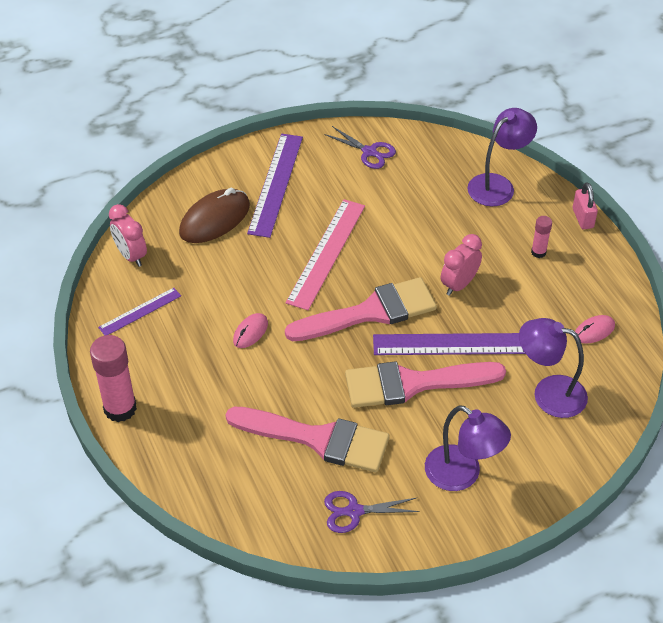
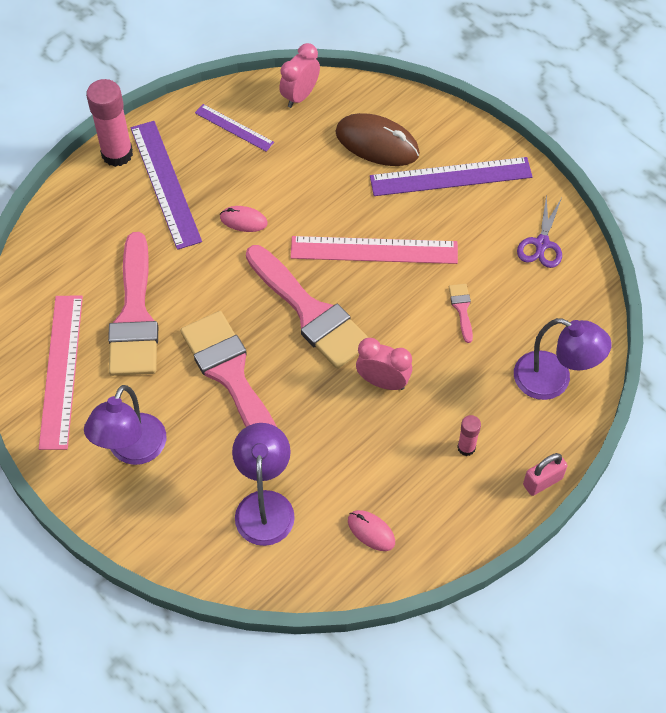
camera: 70 degrees right, 10 degrees up
purple scissors [324,491,420,533] -> pink ruler [39,296,83,450]
purple ruler [373,333,525,355] -> purple ruler moved to [130,121,202,250]
none -> pink brush [449,284,473,343]

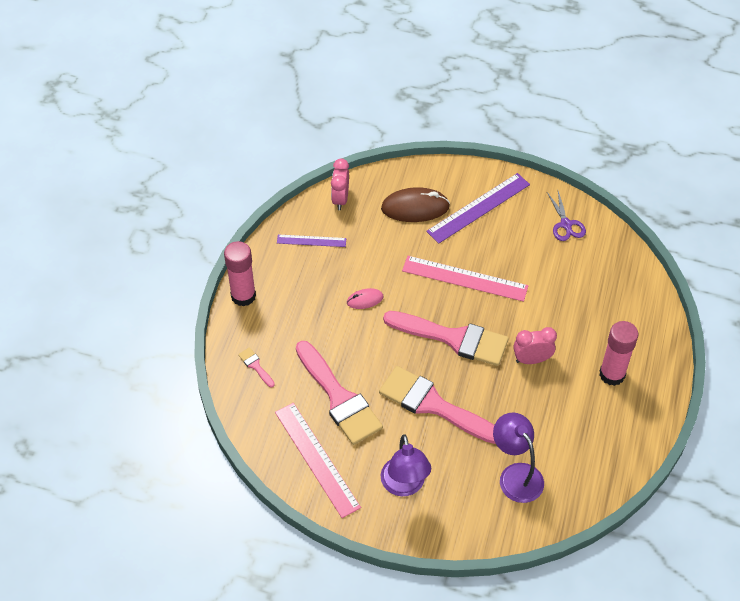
camera: 30 degrees left, 5 degrees down
purple ruler [130,121,202,250] -> none
pink ruler [291,236,458,264] -> pink ruler turned 45 degrees clockwise [402,256,528,302]
pink mouse [348,510,395,551] -> none
pink brush [449,284,473,343] -> pink brush moved to [238,347,275,387]
pink glue stick [457,415,481,456] -> pink glue stick [599,321,638,386], size x1.96
purple lamp [514,318,612,400] -> none
pink padlock [523,453,568,496] -> none

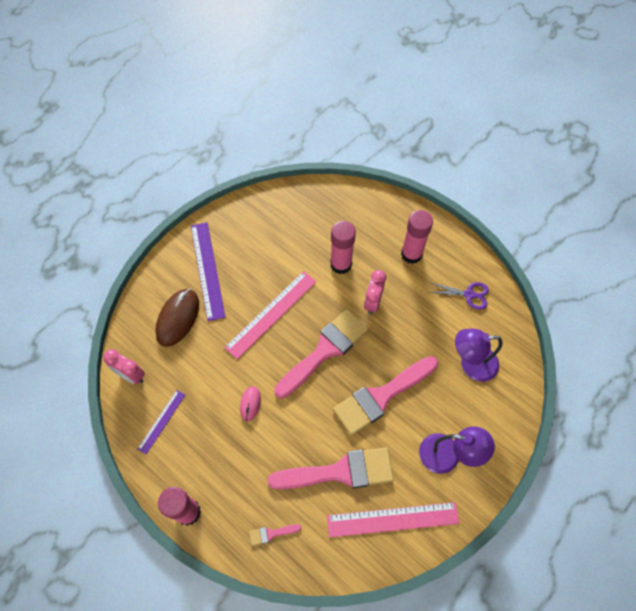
camera: 65 degrees left, 10 degrees up
purple scissors [547,191,586,241] -> purple scissors moved to [429,282,489,310]
none -> pink glue stick [330,221,356,274]

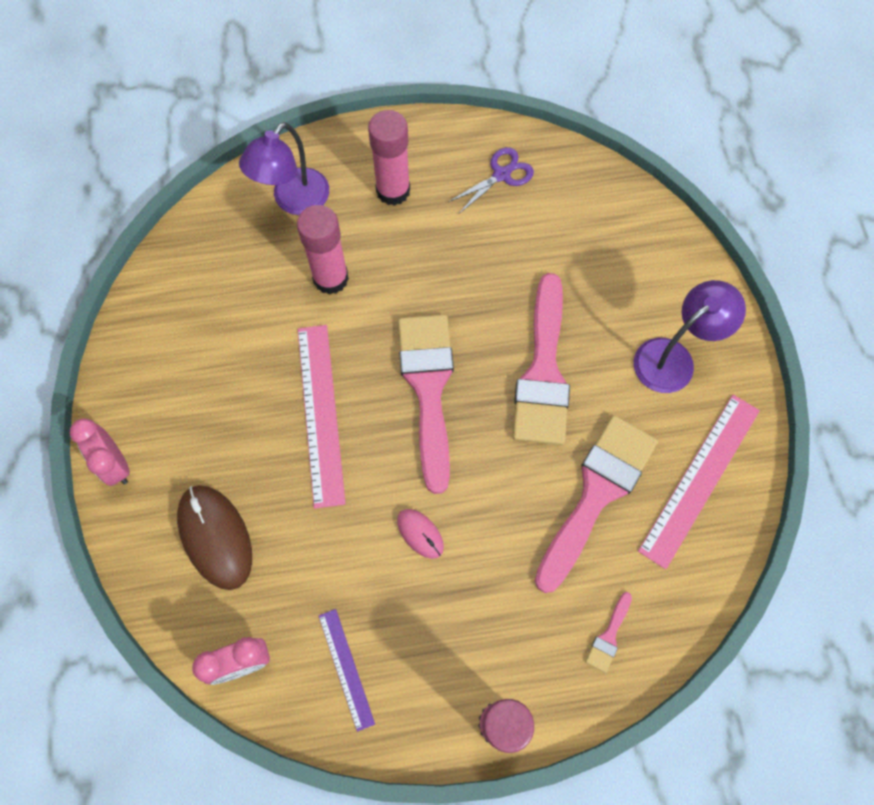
camera: 50 degrees left, 5 degrees up
purple ruler [191,222,226,321] -> none
pink clock [364,270,386,315] -> pink clock moved to [70,418,130,486]
purple lamp [455,329,503,382] -> purple lamp moved to [239,122,329,215]

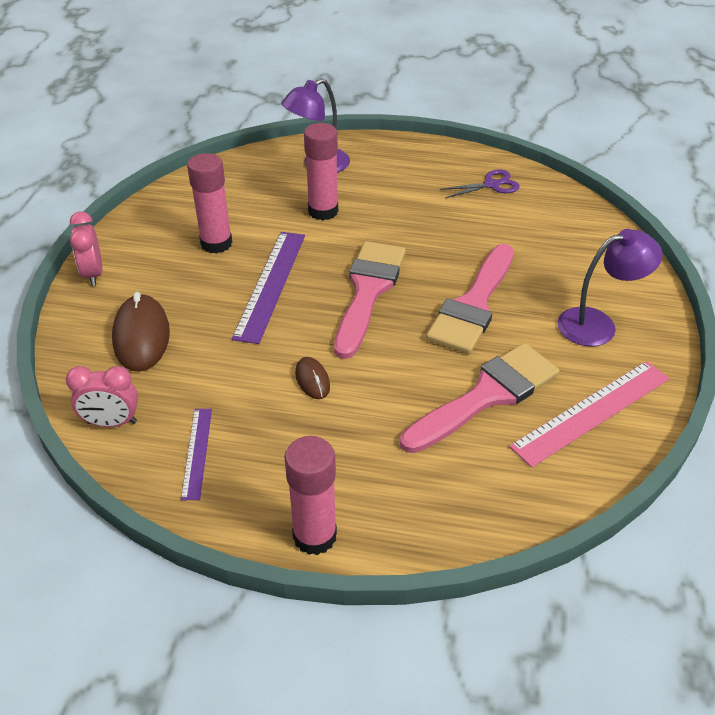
camera: 20 degrees right, 25 degrees down
pink ruler [298,325,346,509] -> purple ruler [232,232,305,344]
pink glue stick [368,110,410,206] -> pink glue stick moved to [187,153,233,253]
pink mouse [397,509,444,559] -> brown mouse [295,357,330,399]
pink brush [586,592,632,673] -> none

